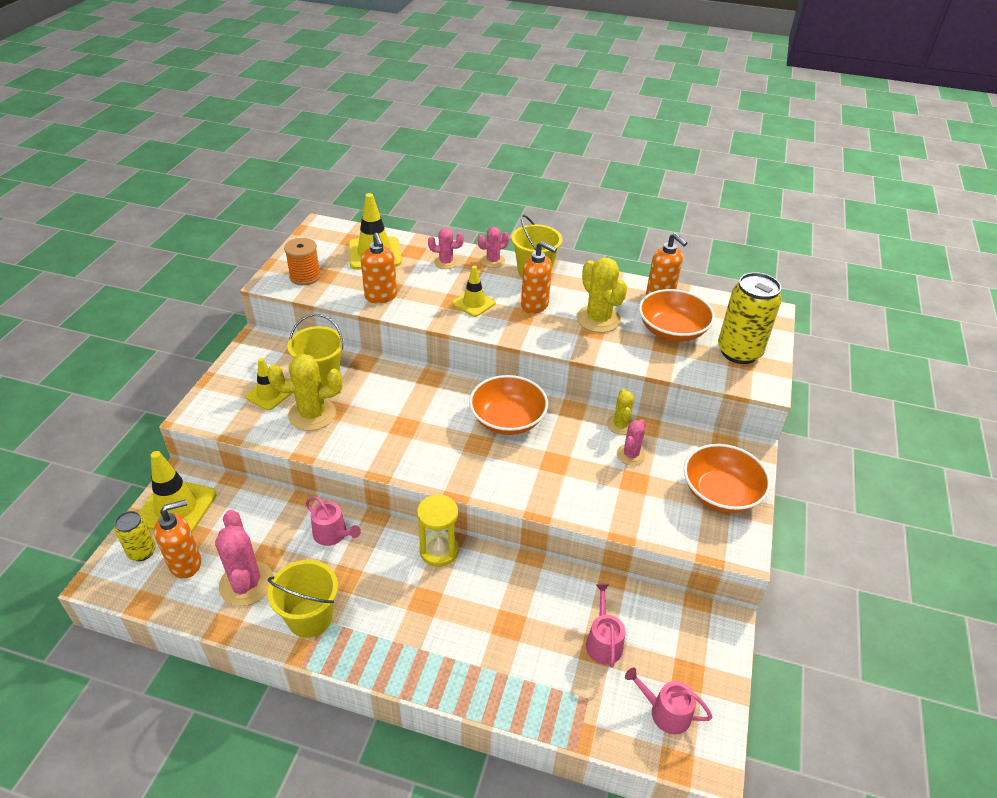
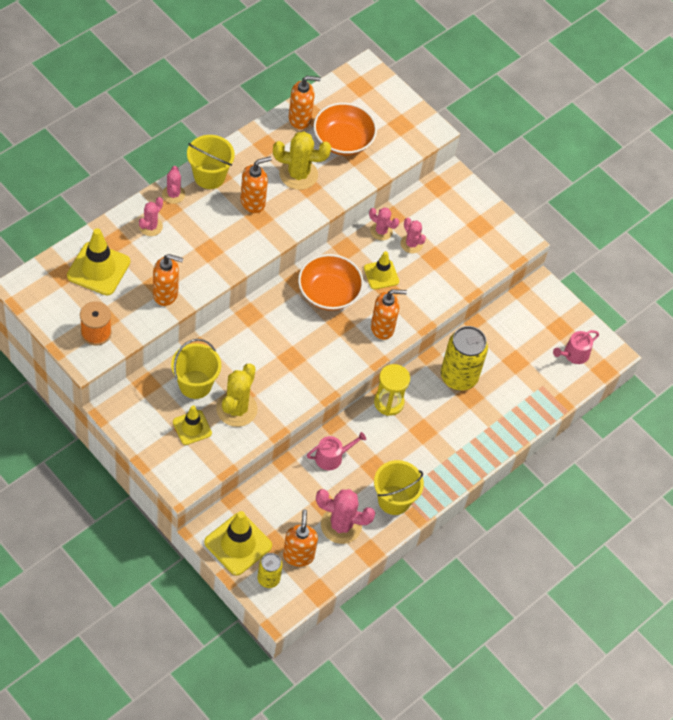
camera: 65 degrees left, 15 degrees up
yellow traffic cone [452,266,496,317] -> yellow traffic cone moved to [364,251,399,290]
pink watering can [586,584,625,668] -> none
yellow cactus [607,389,634,435] -> pink cactus [369,207,399,240]
orange bowl [684,444,771,513] -> none
yellow can [718,272,782,364] -> yellow can moved to [441,326,488,391]
none -> orange soap dispenser [371,289,407,340]

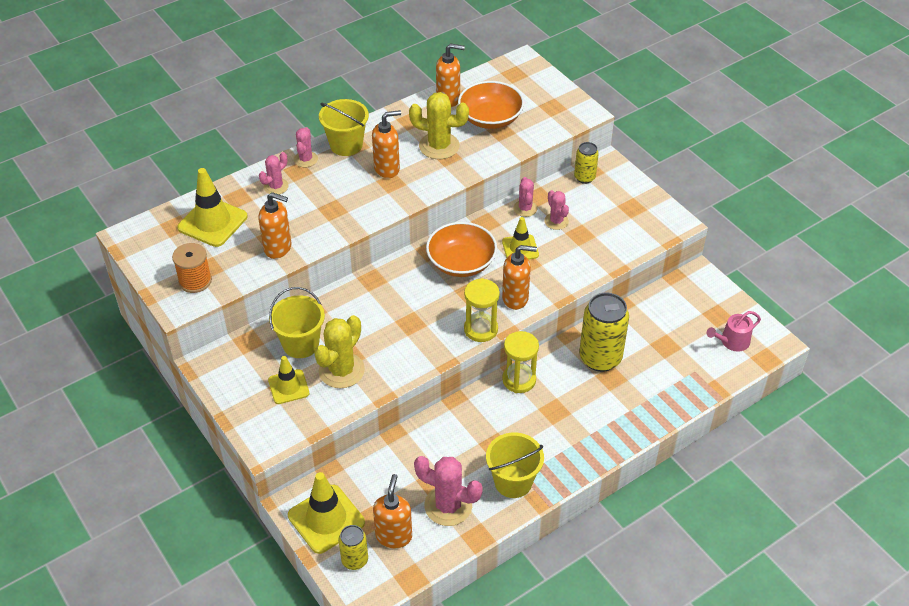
camera: 15 degrees right, 10 degrees down
pink watering can [307,432,366,470] -> none
pink cactus [369,207,399,240] -> pink cactus turned 45 degrees clockwise [513,177,537,217]
none -> yellow hourglass [464,278,500,342]
none -> yellow can [574,142,599,184]

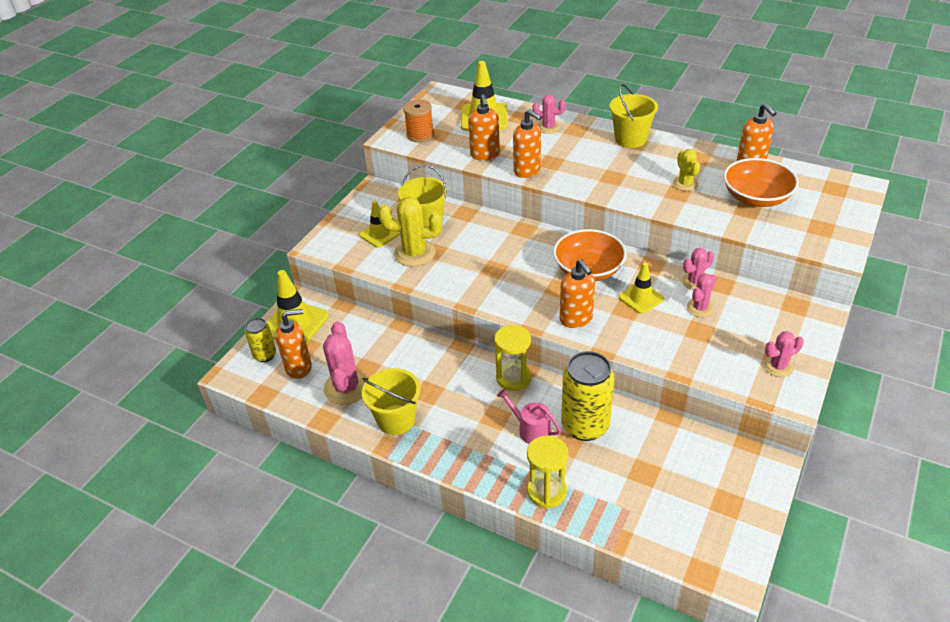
camera: 65 degrees right, 5 degrees down
pink cactus [294,127,318,167] -> pink cactus moved to [763,331,804,377]
orange soap dispenser [372,110,401,178] -> orange soap dispenser moved to [513,109,542,178]
yellow cactus [409,92,469,159] -> yellow cactus [673,149,700,191], size x0.59
yellow hourglass [464,278,500,342] -> yellow hourglass moved to [527,436,569,509]
yellow can [574,142,599,184] -> none
pink watering can [707,311,761,352] -> pink watering can moved to [497,388,561,444]

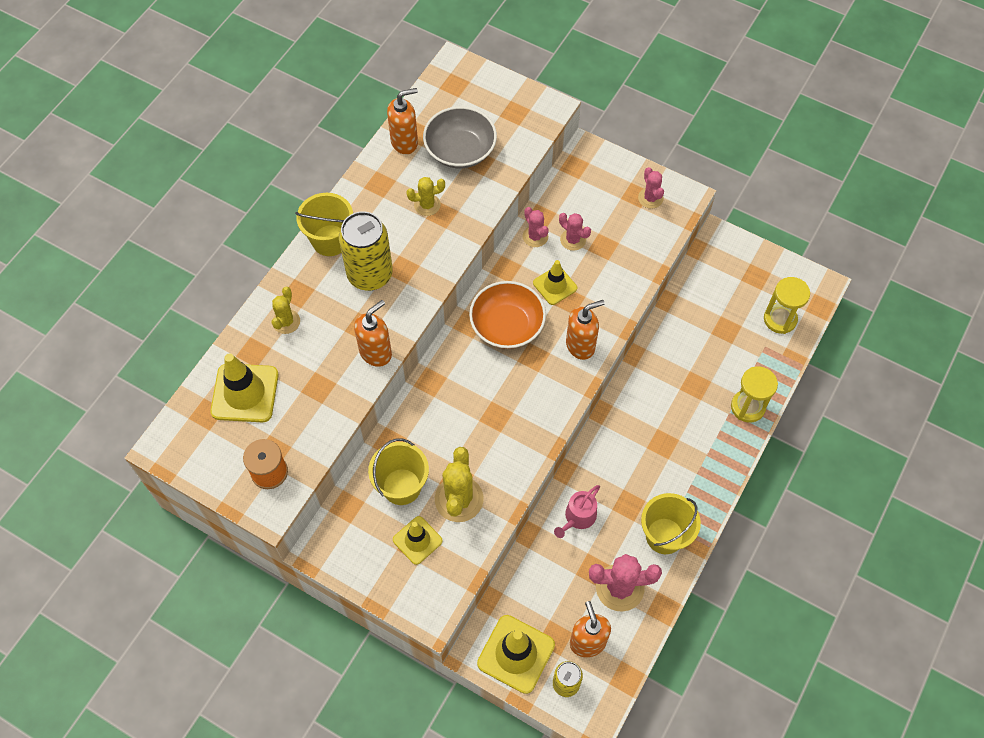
camera: 90 degrees left, 20 degrees up
orange soap dispenser [468,94,500,161] -> none
yellow hourglass [494,325,531,391] -> yellow hourglass moved to [764,277,810,334]
pink watering can [497,388,561,444] -> pink watering can moved to [554,485,600,538]
pink cactus [532,95,566,134] -> yellow cactus [272,287,300,334]
yellow can [561,351,614,441] -> yellow can moved to [339,211,393,291]
orange bowl [723,158,799,207] -> grey bowl [423,106,497,168]

